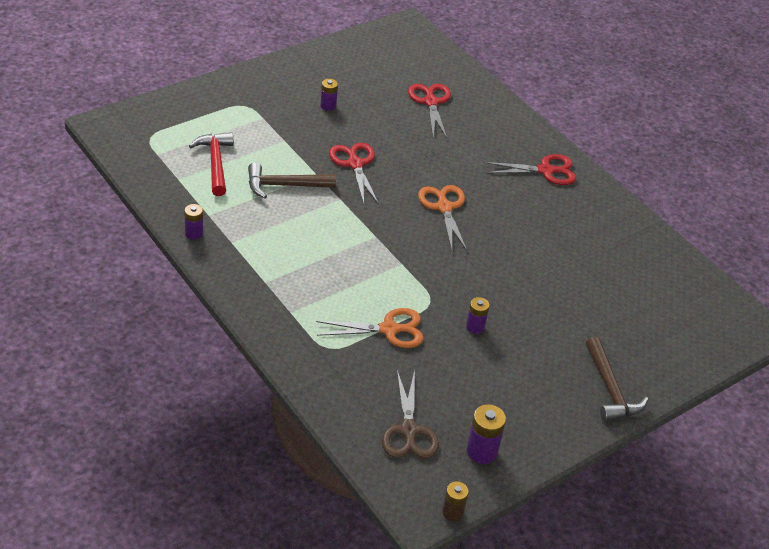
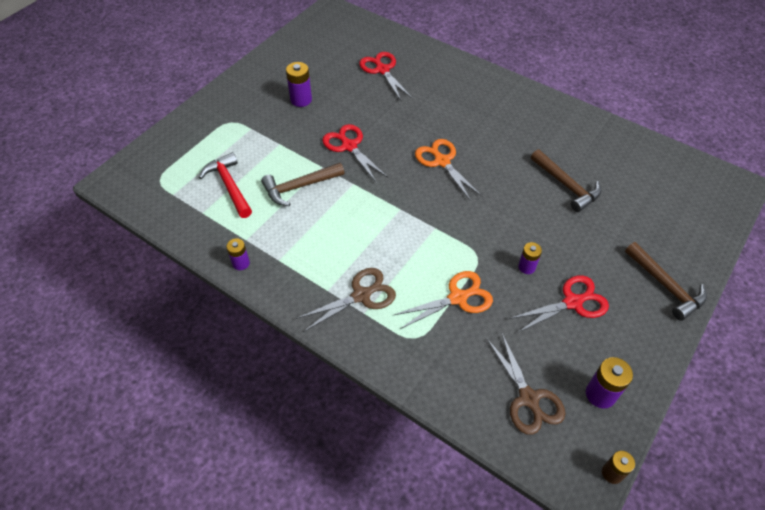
camera: 15 degrees left, 10 degrees up
purple battery [320,79,338,111] -> purple battery [286,62,312,107], size x1.52
red scissors [483,154,576,185] -> red scissors moved to [509,275,609,332]
none -> brown scissors [296,268,396,332]
none -> brown hammer [531,149,601,212]

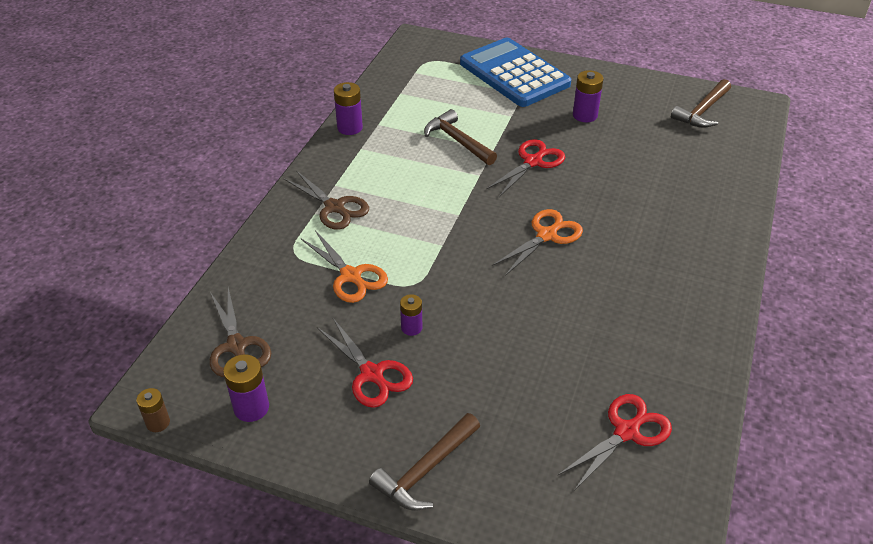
camera: 75 degrees right, 10 degrees down
red hammer [199,152,252,218] -> none
purple battery [226,238,250,270] -> purple battery [334,82,363,135], size x1.52
red scissors [359,52,413,101] -> red scissors moved to [558,394,672,491]
brown scissors [486,332,565,435] -> brown scissors turned 75 degrees counterclockwise [210,288,271,377]
brown hammer [531,149,601,212] -> brown hammer moved to [671,79,731,128]
none -> blue calculator [460,38,571,107]

